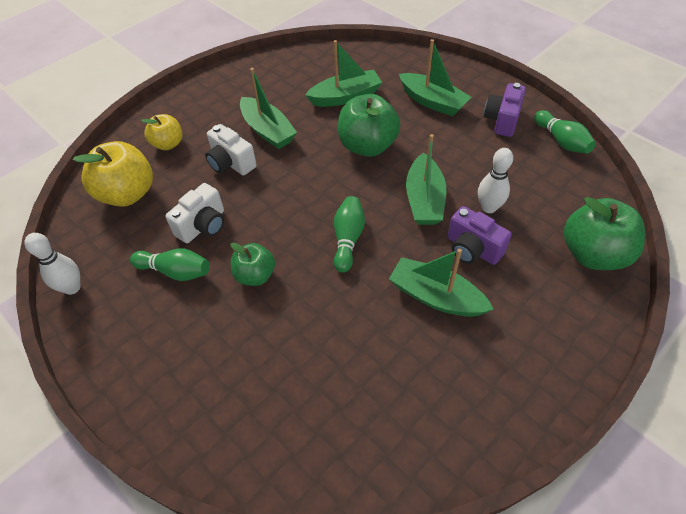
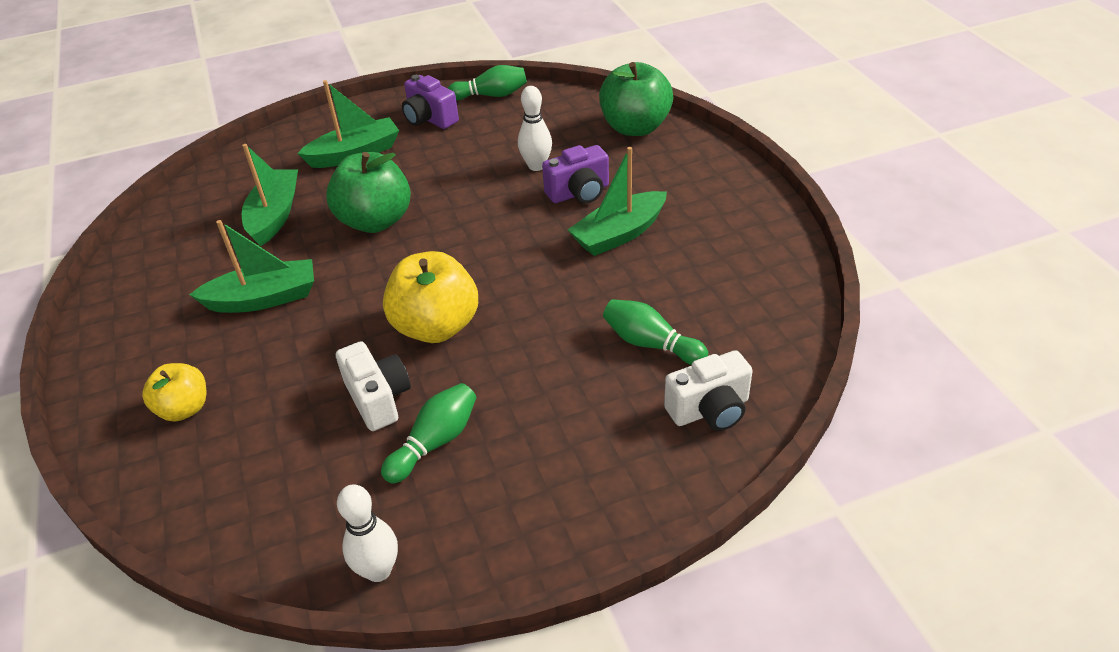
camera: 65 degrees left, 10 degrees down
yellow apple [73,141,153,207] -> yellow apple moved to [383,251,478,343]
white camera [205,124,257,175] -> white camera moved to [664,350,753,431]
green apple [230,243,275,286] -> none
green bowling pin [334,196,365,273] -> green bowling pin moved to [603,299,708,365]
green boat [406,134,446,225] -> none

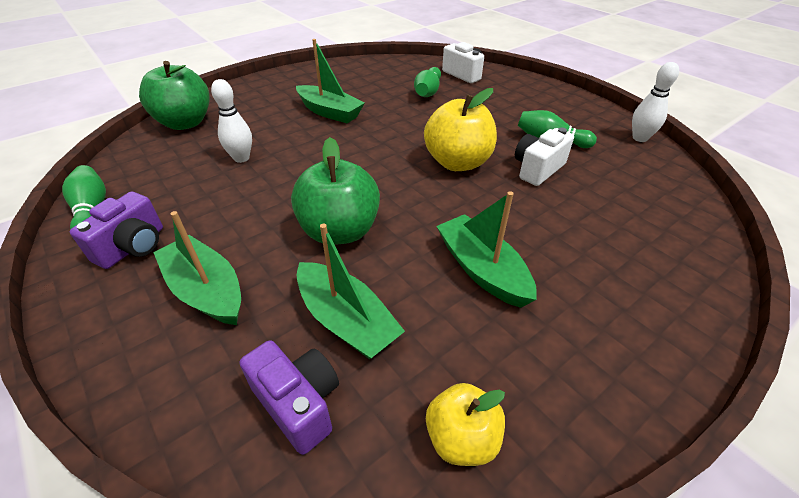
camera: 110 degrees left, 0 degrees up
yellow apple [142,363,206,421] -> yellow apple moved to [426,383,505,466]
green boat [242,144,298,246] -> green boat turned 120 degrees counterclockwise [297,224,405,360]
purple camera [542,145,609,204] -> purple camera moved to [240,340,339,455]

